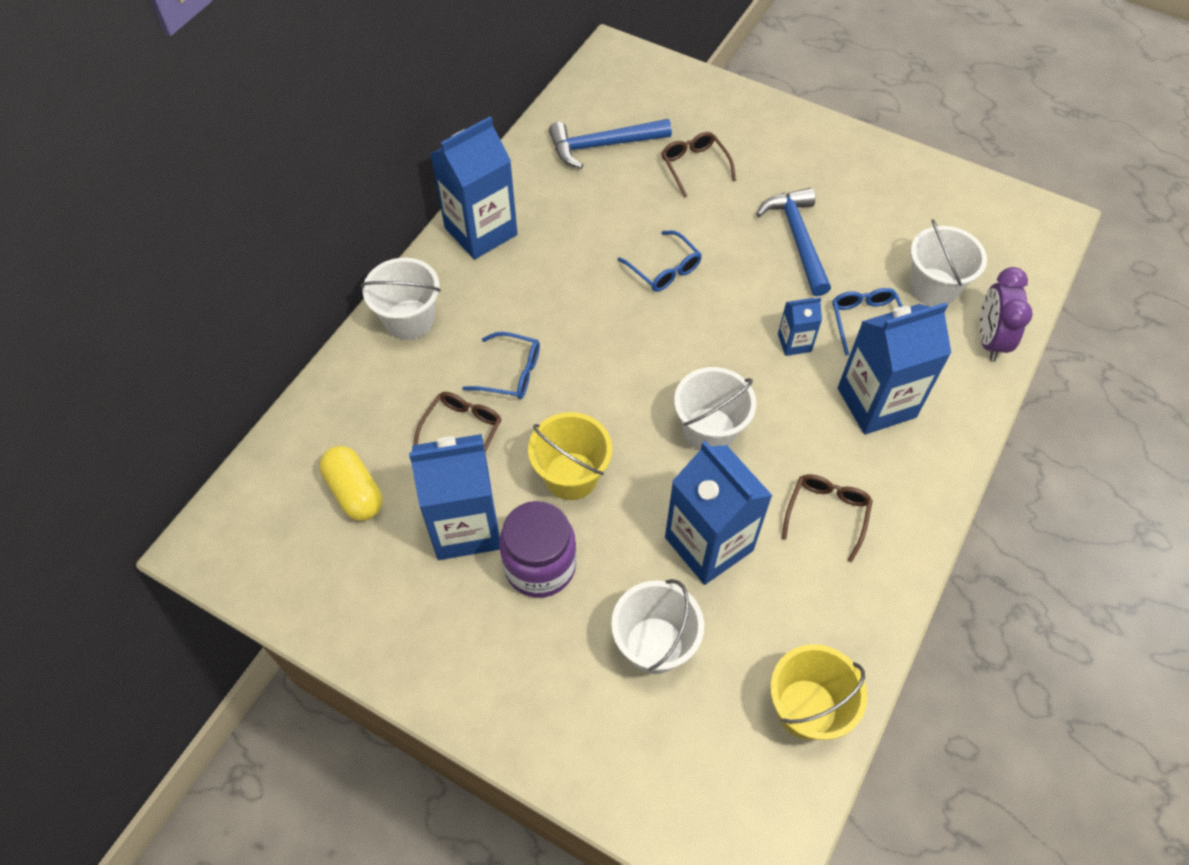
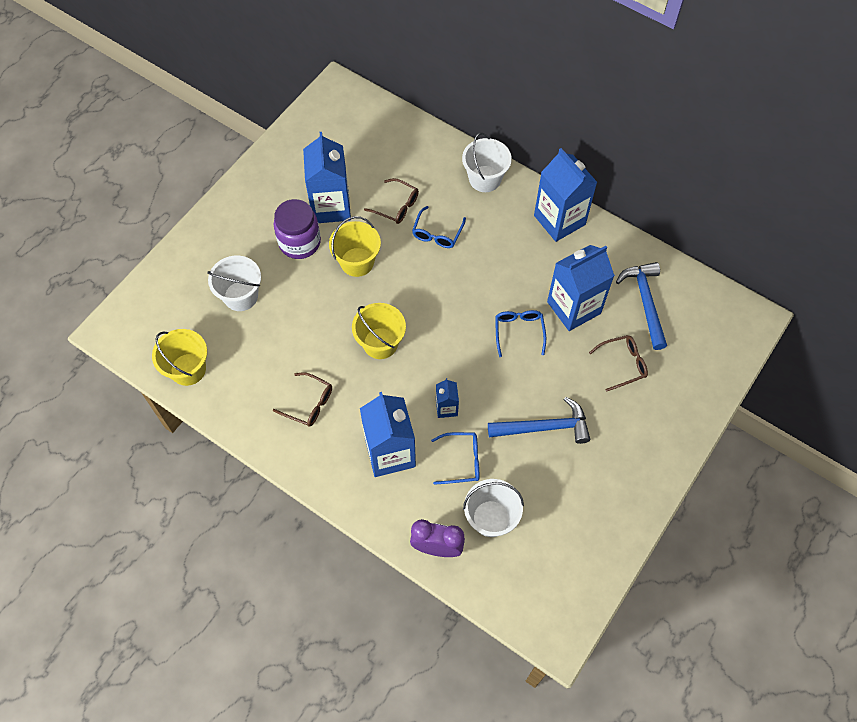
camera: 95 degrees right, 5 degrees up
yellow capsule [319,446,382,521] -> none
blue glasses [618,230,702,292] -> blue glasses turned 120 degrees clockwise [495,310,546,357]
blue carton [665,441,773,585] -> blue carton moved to [547,245,615,331]
white bucket [674,367,757,451] -> yellow bucket [352,303,406,359]

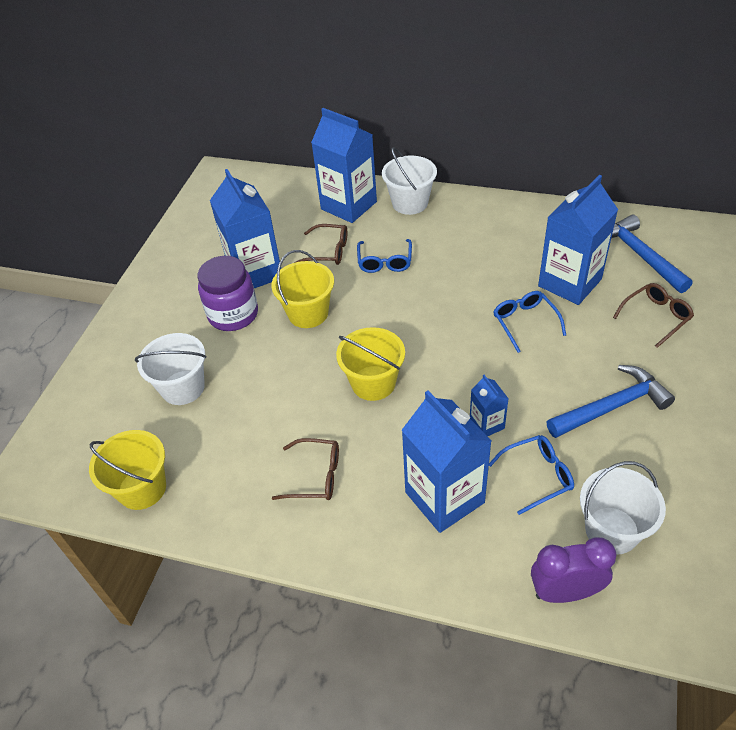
camera: 15 degrees left, 15 degrees down
blue carton [534,148,597,242] -> blue carton moved to [311,108,377,223]

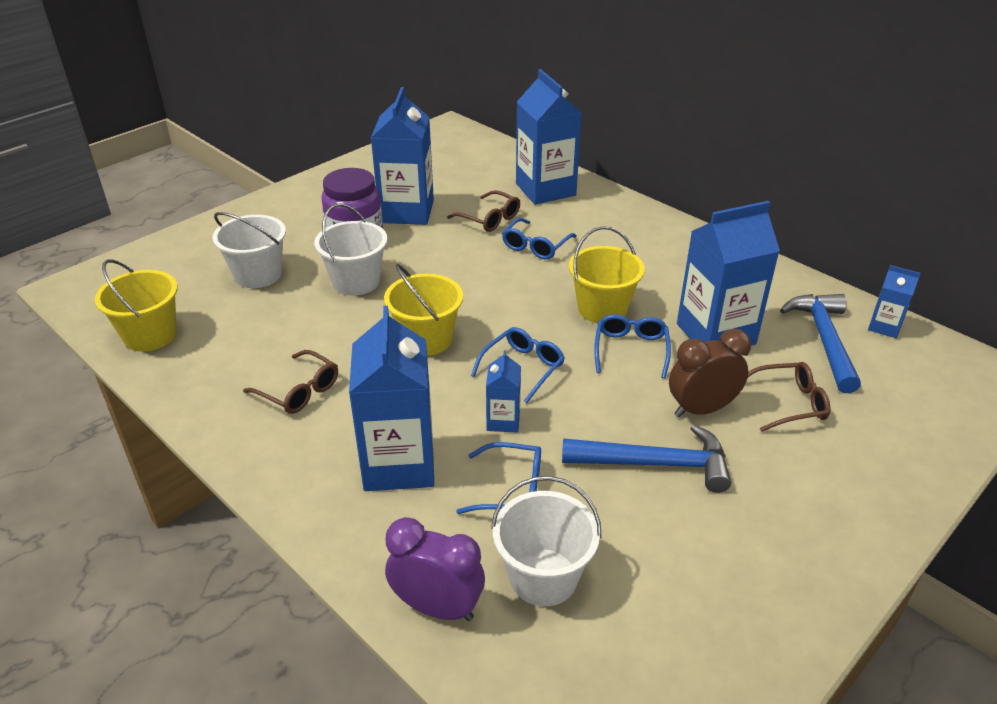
camera: 25 degrees right, 10 degrees down
yellow bucket [271,250,334,328] -> yellow bucket moved to [569,226,645,323]
white bucket [382,147,437,215] -> white bucket moved to [314,203,387,296]
none -> blue glasses [471,327,565,403]
none -> brown clock [669,329,751,417]
none -> blue carton [868,265,921,338]

